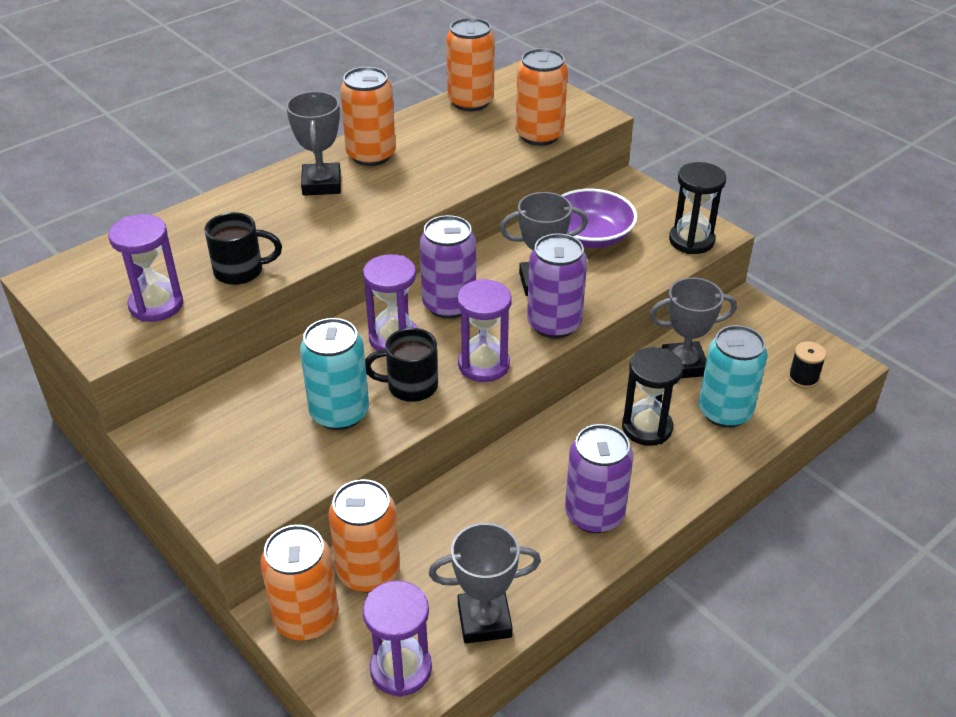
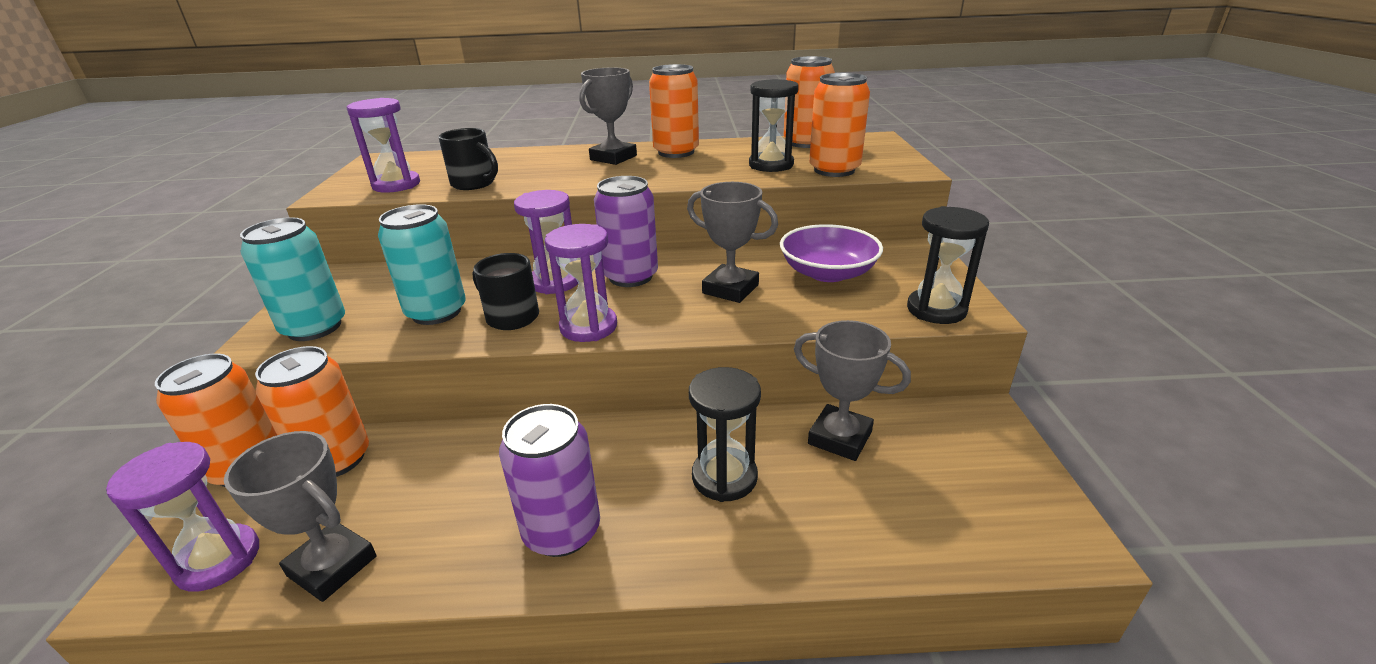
camera: 40 degrees right, 10 degrees down
purple can [527,233,587,338] -> none
turquoise can [698,325,768,428] -> turquoise can moved to [240,217,345,341]
black spool [788,341,827,388] -> none
none -> black hourglass [749,79,799,172]

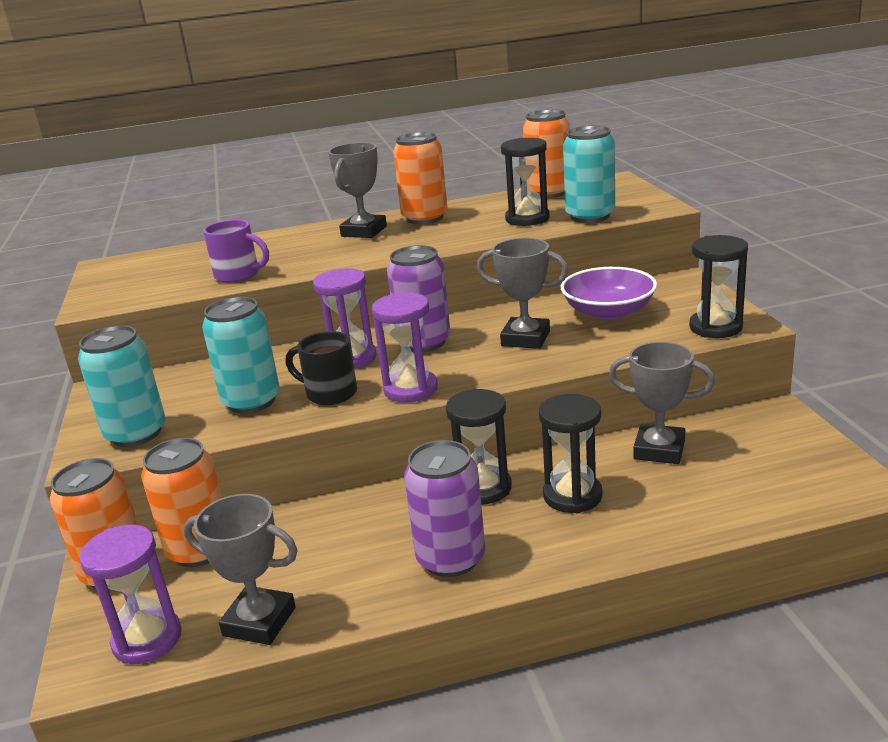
camera: 10 degrees left, 5 degrees down
purple hourglass [346,98,420,193] -> none
black mug [438,128,498,190] -> purple mug [203,219,269,283]
orange can [809,73,870,177] -> turquoise can [563,126,615,223]
none -> black hourglass [446,388,512,505]

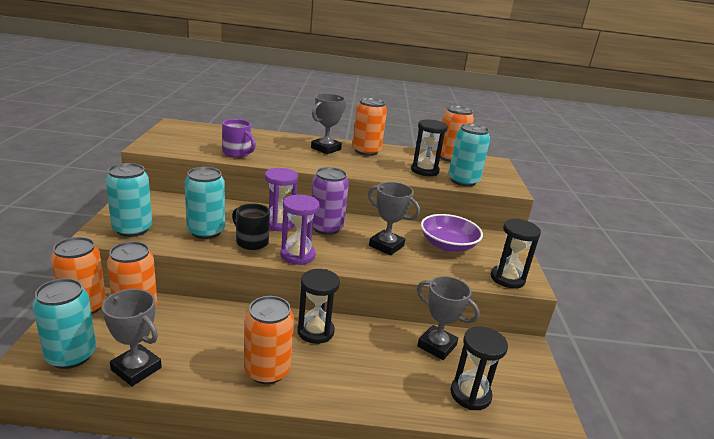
camera: 10 degrees right, 0 degrees up
purple hourglass [79,525,182,664] -> turquoise can [32,278,96,369]
purple can [404,440,485,577] -> orange can [244,296,294,384]
black hourglass [539,394,603,513] -> black hourglass moved to [451,326,508,410]

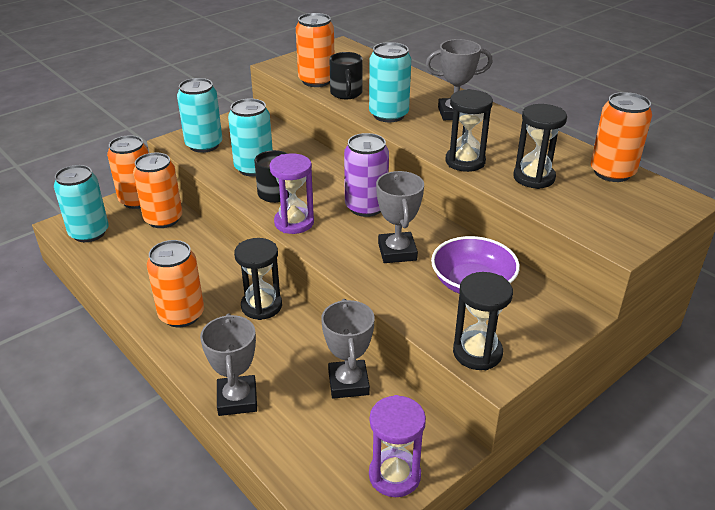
camera: 50 degrees right, 10 degrees up
grey trophy [102,289,162,386] -> grey trophy moved to [200,314,257,416]
purple mug [222,119,256,158] -> black mug [329,52,363,99]
purple hourglass [265,168,298,231] -> purple hourglass moved to [369,395,426,497]
orange can [352,98,387,156] -> orange can moved to [296,13,334,87]
turquoise can [448,123,490,187] -> turquoise can moved to [369,42,411,122]
black hourglass [451,326,508,410] -> black hourglass moved to [445,89,493,172]

